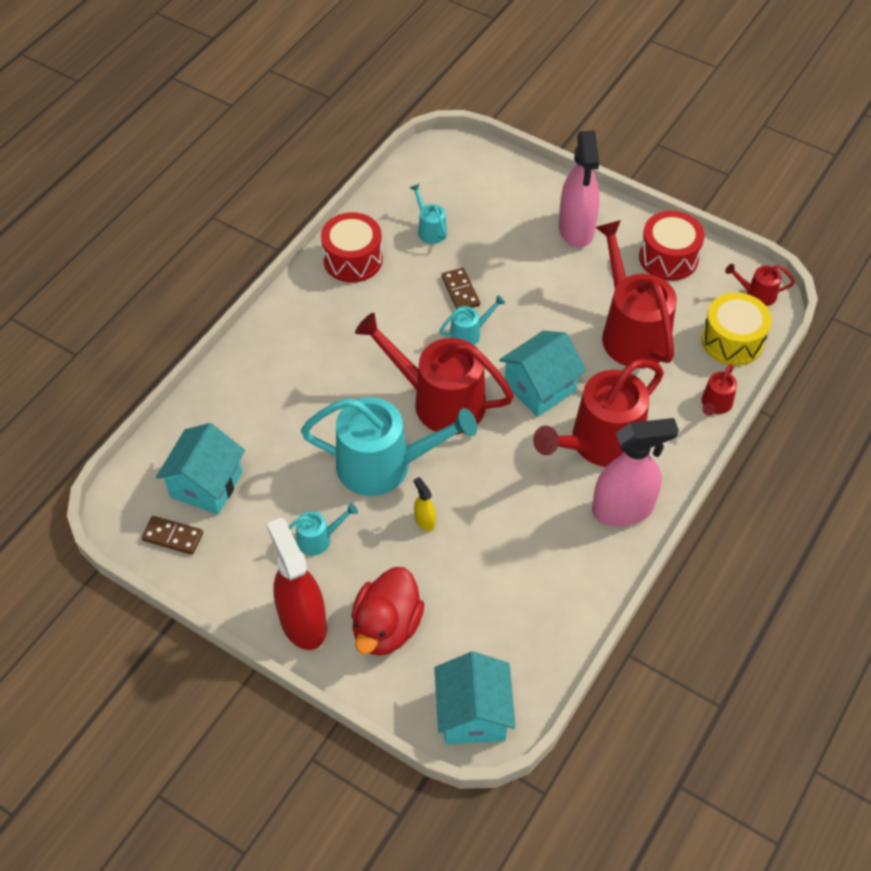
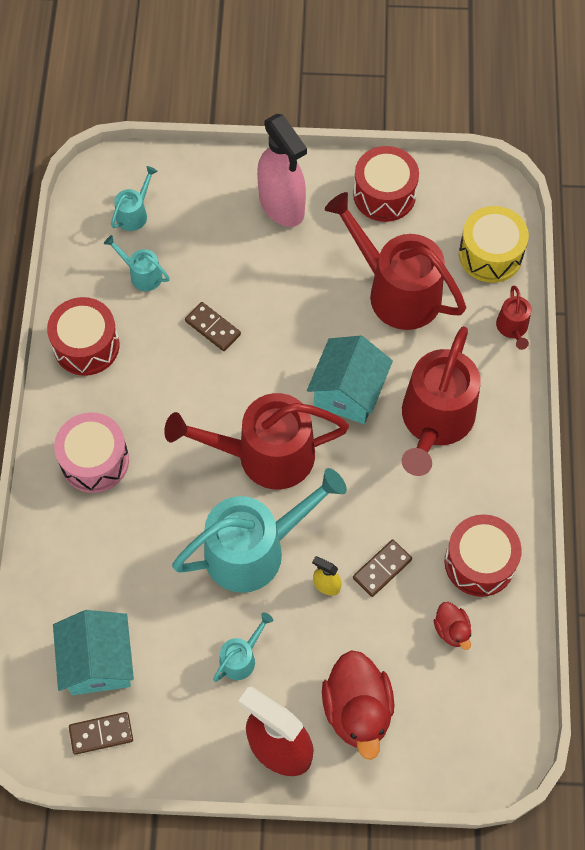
camera: 30 degrees left, 10 degrees up
turquoise house [434,651,516,744] -> none
turquoise watering can [440,295,505,345] -> turquoise watering can moved to [111,166,158,231]
pink spray bottle [592,418,679,526] -> none
red watering can [725,264,795,306] -> none
none -> pink drum [54,412,129,493]
none -> brown domino [353,539,412,597]
none -> red duck [434,602,471,650]
none -> red drum [445,514,522,597]

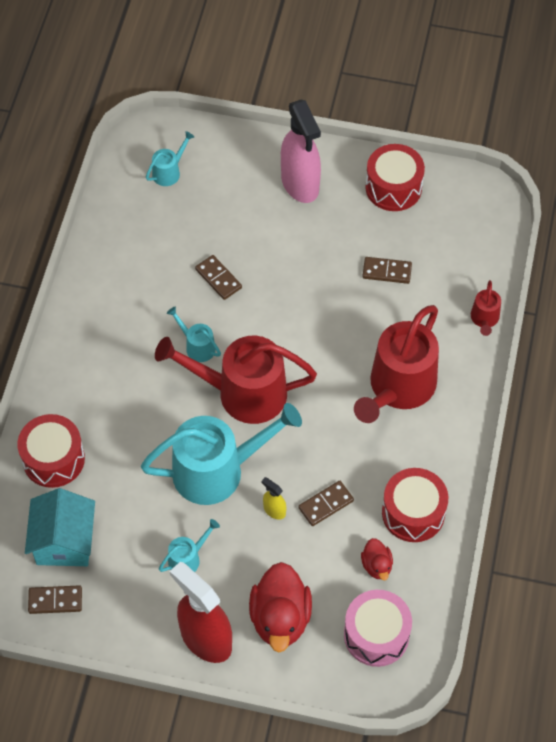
camera: 10 degrees right, 5 degrees down
red drum [47,297,120,376] -> red drum moved to [17,414,85,488]
pink drum [54,412,129,493] -> pink drum moved to [344,590,412,667]
turquoise watering can [104,235,170,291] -> turquoise watering can moved to [167,306,221,362]
turquoise house [307,336,393,424] -> none
red watering can [325,192,466,330] -> brown domino [362,257,412,284]
yellow drum [459,206,529,283] -> none

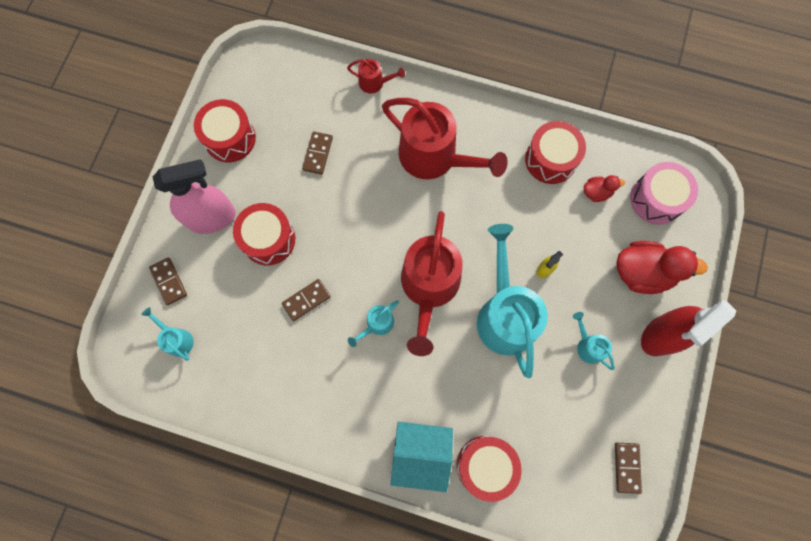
camera: 85 degrees left, 15 degrees up
turquoise house [25,488,95,566] -> turquoise house moved to [390,422,453,492]
brown domino [298,481,354,526] -> brown domino moved to [149,257,187,305]
none -> red drum [233,203,295,265]

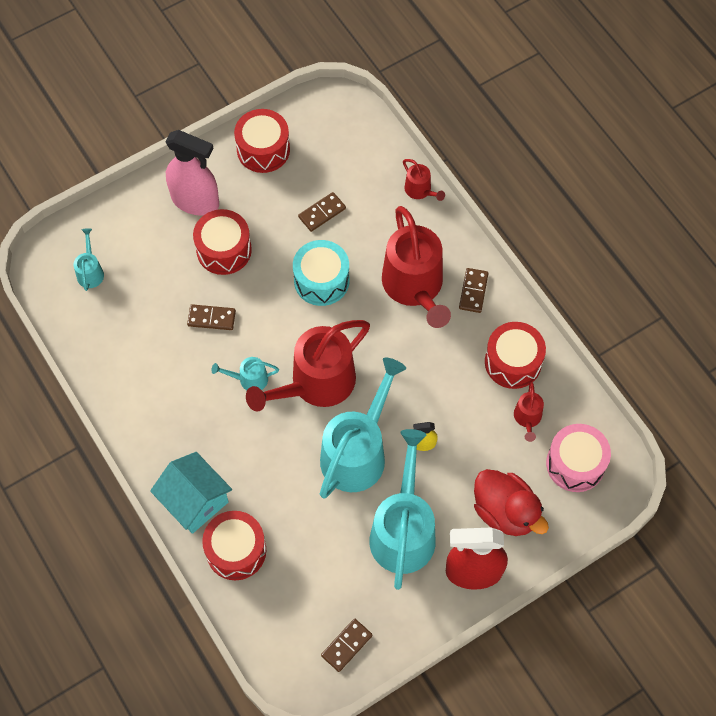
camera: 40 degrees right, 10 degrees down
brown domino [149,257,187,305] -> brown domino moved to [459,268,489,313]
turquoise watering can [573,312,614,370] -> turquoise watering can [369,429,436,590], size x2.25
red duck [584,175,625,202] -> red watering can [514,382,544,442]
none -> turquoise drum [293,240,349,306]

